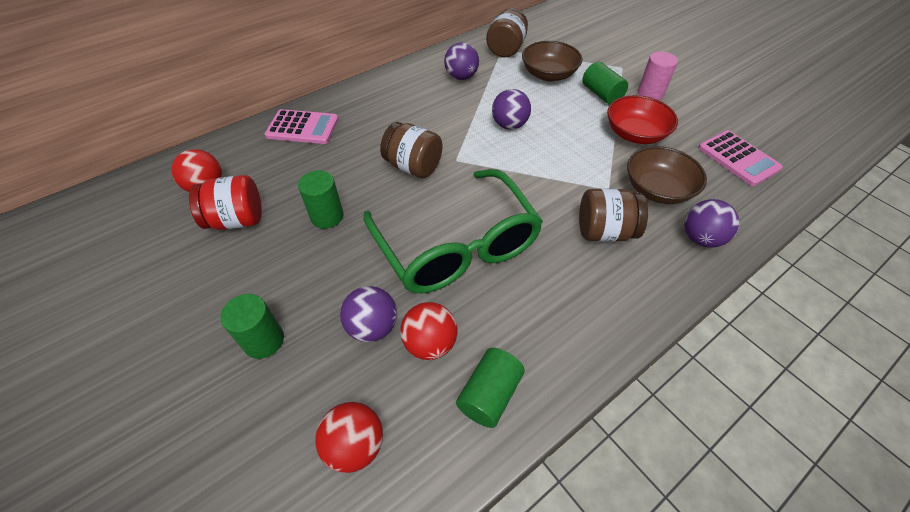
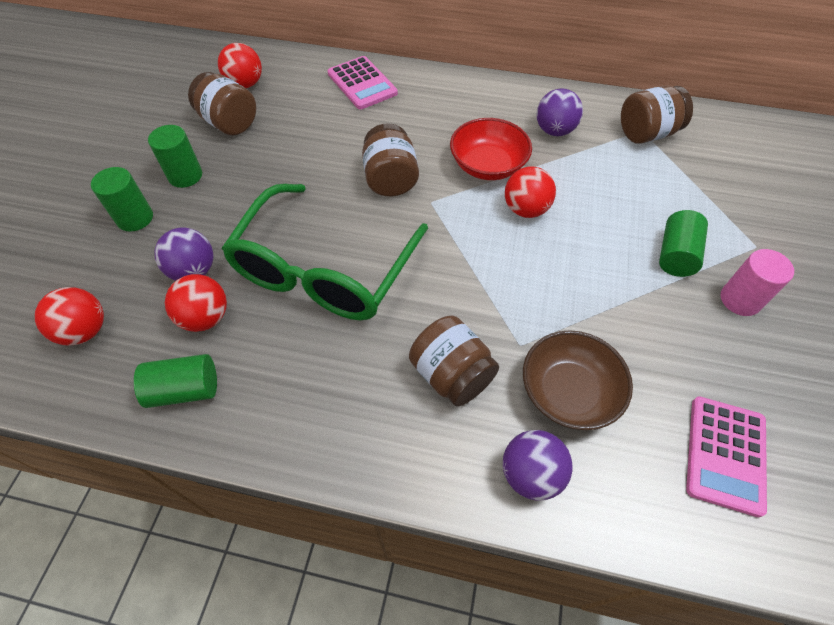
camera: 50 degrees right, 5 degrees up
red jar [189,175,262,230] -> brown jar [188,72,256,135]
green cylinder [298,170,344,229] -> green cylinder moved to [148,125,202,188]
purple ball [492,89,531,130] -> red ball [505,167,556,218]
brown bowl [522,41,583,81] -> none
red bowl [607,95,678,144] -> red bowl moved to [450,118,532,180]

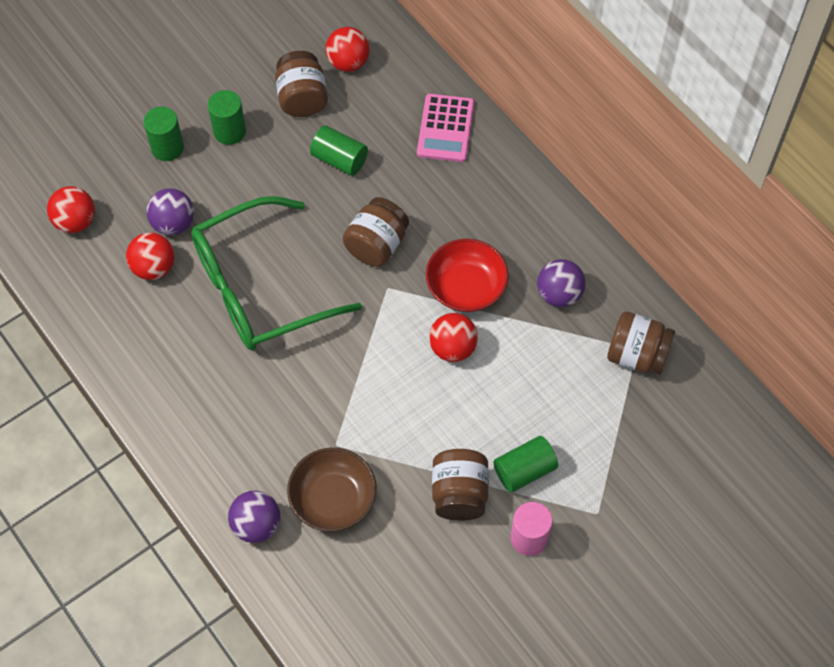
camera: 40 degrees right, 5 degrees up
green cylinder [134,354,217,408] -> green cylinder moved to [310,126,368,176]
brown jar [409,316,499,406] -> brown jar moved to [432,449,489,521]
pink calculator [686,396,767,517] -> none

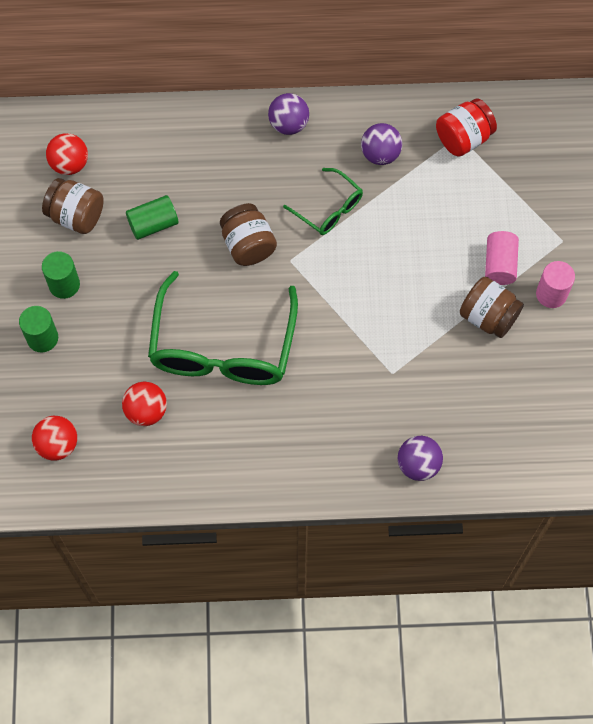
camera: 55 degrees left, 5 degrees up
purple ball [146,188,194,235] -> purple ball moved to [268,93,309,135]
brown bowl [287,448,376,532] -> none
pink calculator [417,94,474,162] -> none
red bowl [426,239,509,312] -> green glasses [283,168,363,235]
red ball [429,313,478,362] -> none
green cylinder [494,436,558,493] -> pink cylinder [485,231,519,285]
brown jar [607,311,675,375] -> red jar [436,98,497,157]

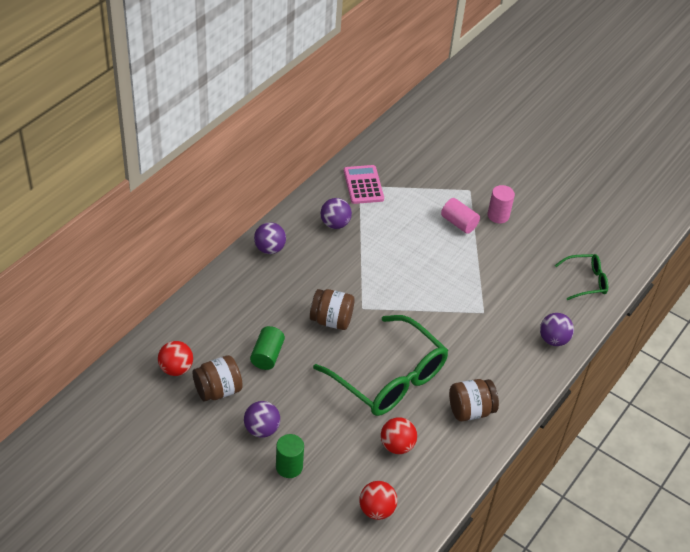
camera: 55 degrees left, 20 degrees down
green cylinder [42,251,80,299] -> purple ball [244,401,280,438]
green glasses [283,168,363,235] -> green glasses moved to [555,254,608,300]
red jar [436,98,497,157] -> pink calculator [344,165,384,204]
brown jar [460,277,524,338] -> brown jar moved to [449,379,499,421]

